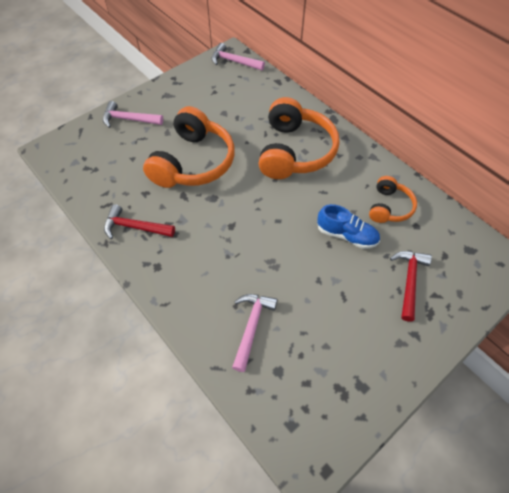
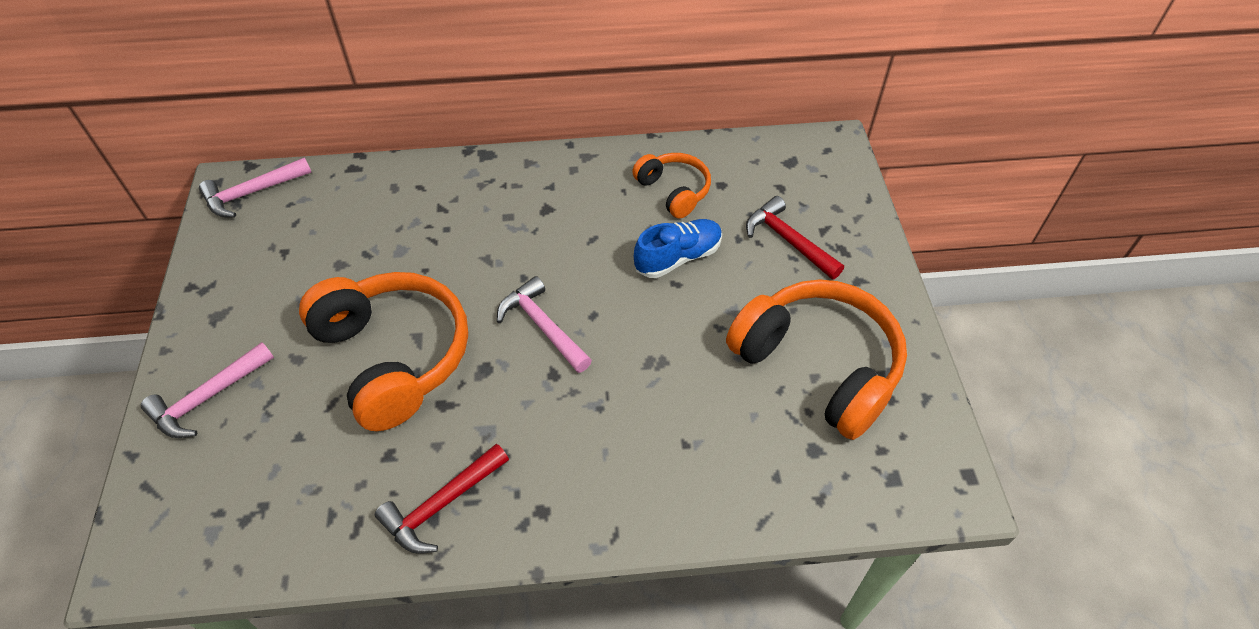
camera: 55 degrees left, 5 degrees down
pink hammer [232,294,278,372] -> pink hammer moved to [497,276,592,373]
orange headphones [258,97,339,179] -> orange headphones moved to [726,279,907,440]

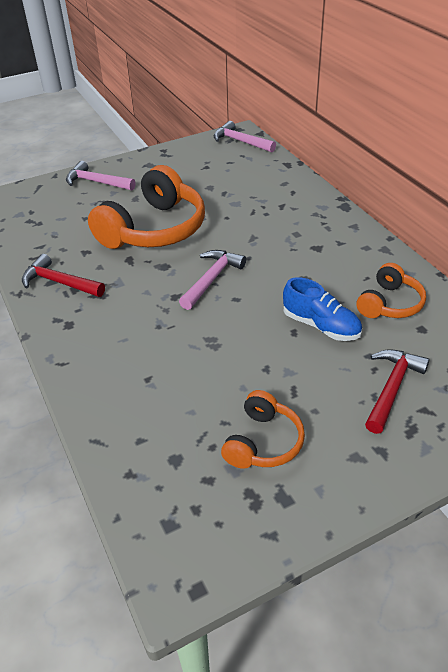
camera: 70 degrees right, 10 degrees down
orange headphones [726,279,907,440] -> orange headphones [221,390,305,469], size x0.53

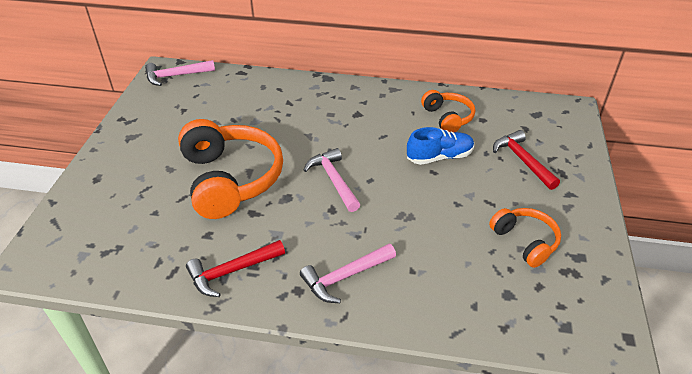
camera: 55 degrees left, 0 degrees up
pink hammer [66,161,136,191] -> pink hammer moved to [300,244,396,303]

